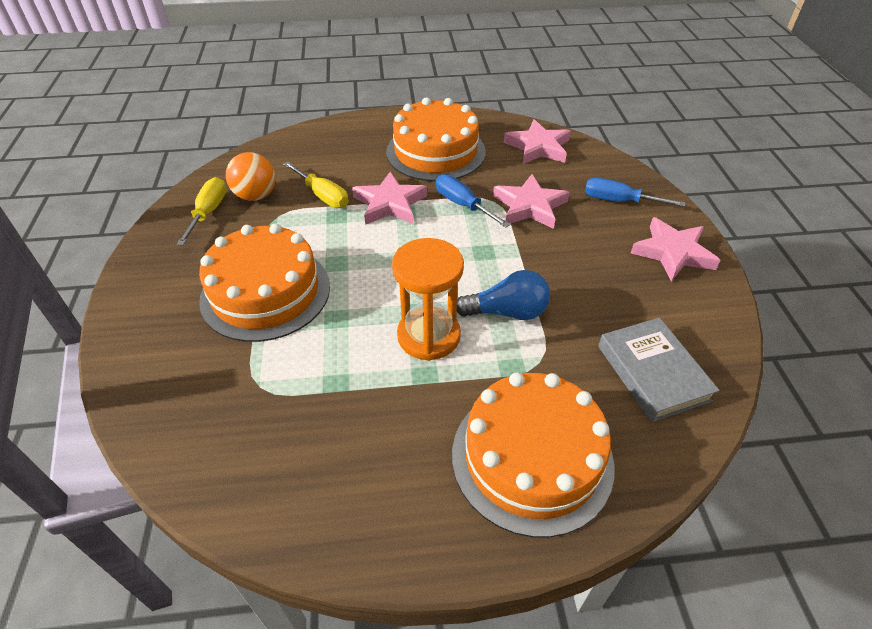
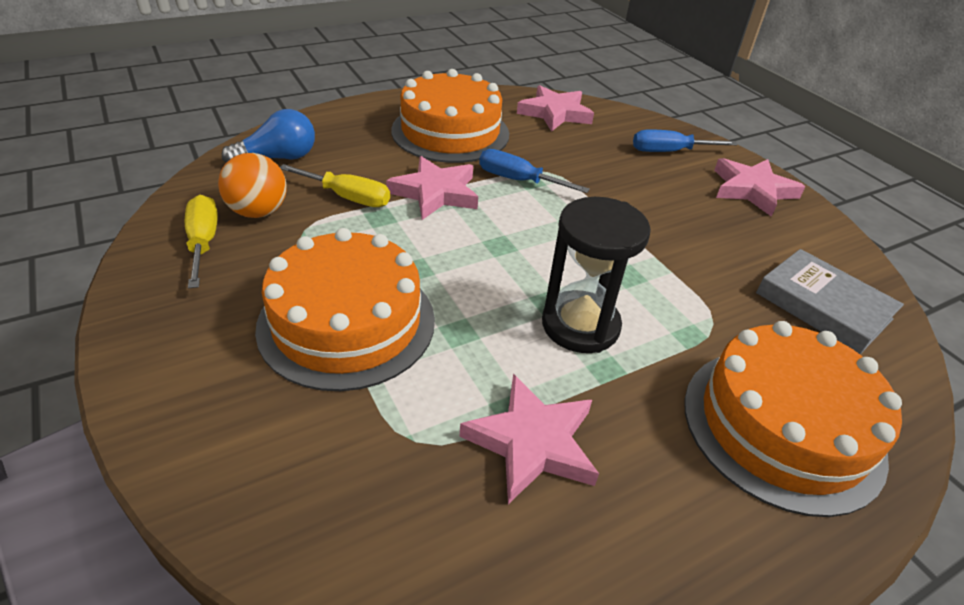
camera: 25 degrees left, 5 degrees down
orange hourglass [392,238,464,361] -> black hourglass [542,197,651,353]
blue light bulb [457,270,550,320] -> blue light bulb moved to [222,109,315,163]
pink star [493,174,570,229] -> pink star moved to [459,373,599,504]

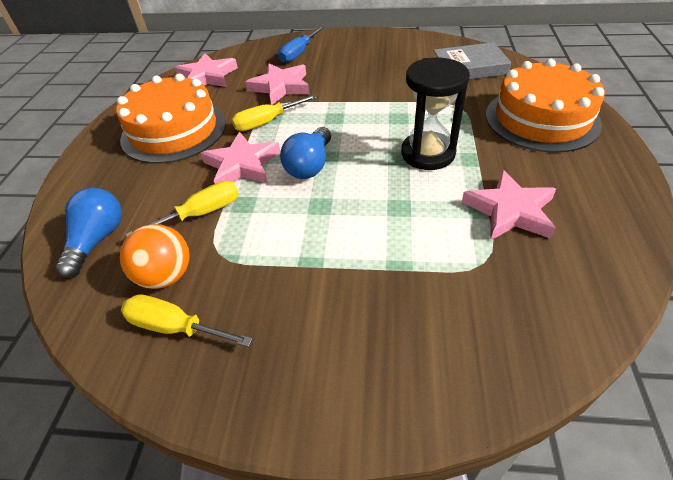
camera: 50 degrees left, 5 degrees up
orange cake [255,228,435,391] -> none
blue screwdriver [479,149,590,193] -> yellow screwdriver [231,94,318,131]
pink star [714,158,805,217] -> pink star moved to [245,63,310,105]
none -> blue light bulb [280,127,331,179]

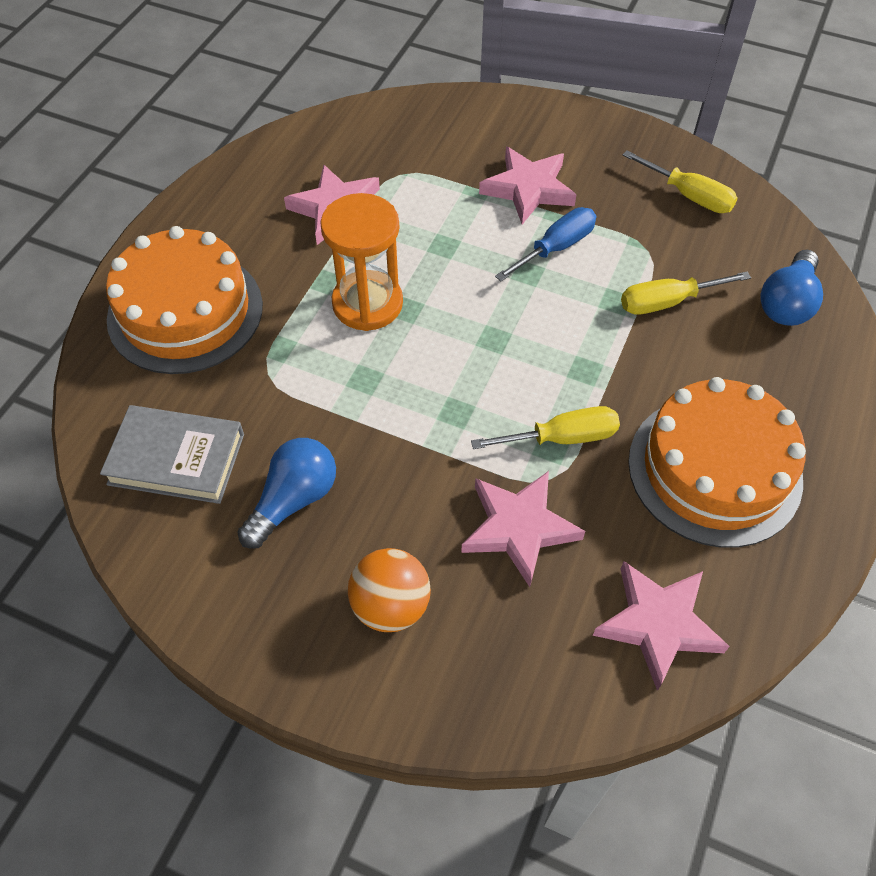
camera: 165 degrees left, 10 degrees up
orange ball [120,224,190,289] -> orange ball moved to [348,548,431,632]
pink star [201,132,280,184] -> pink star moved to [479,147,576,224]
blue screwdriver [278,26,325,63] -> blue screwdriver moved to [495,207,596,281]
blue light bulb [280,127,331,179] -> blue light bulb moved to [237,438,336,549]
black hourglass [401,58,470,170] -> orange hourglass [321,193,403,331]

